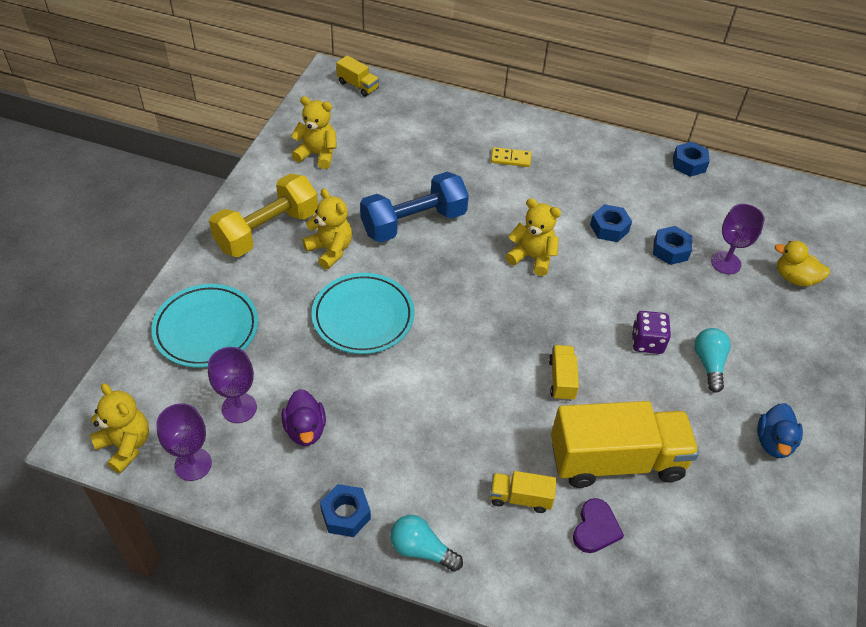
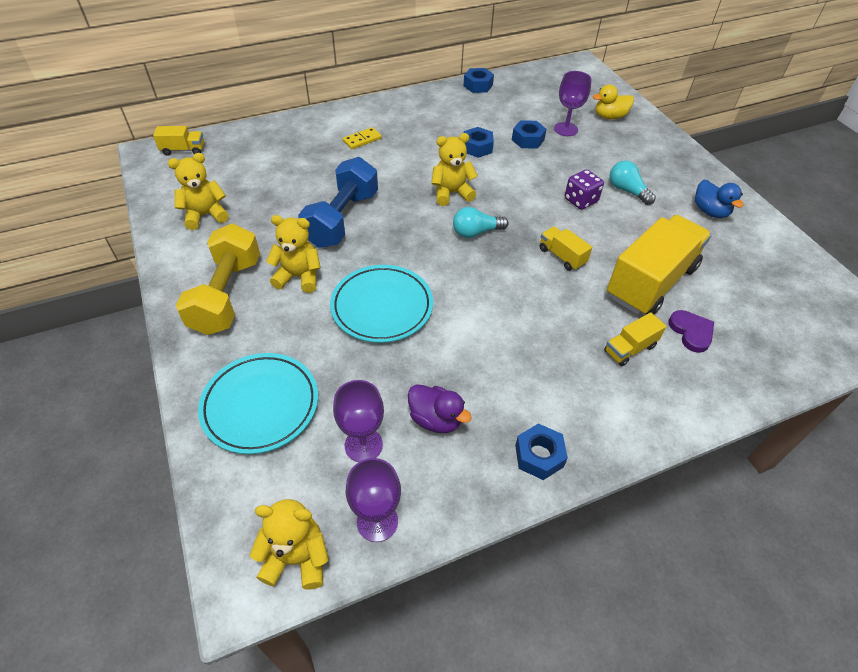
camera: 40 degrees left, 0 degrees up
turquoise light bulb [390,515,463,572] -> turquoise light bulb moved to [453,207,508,238]

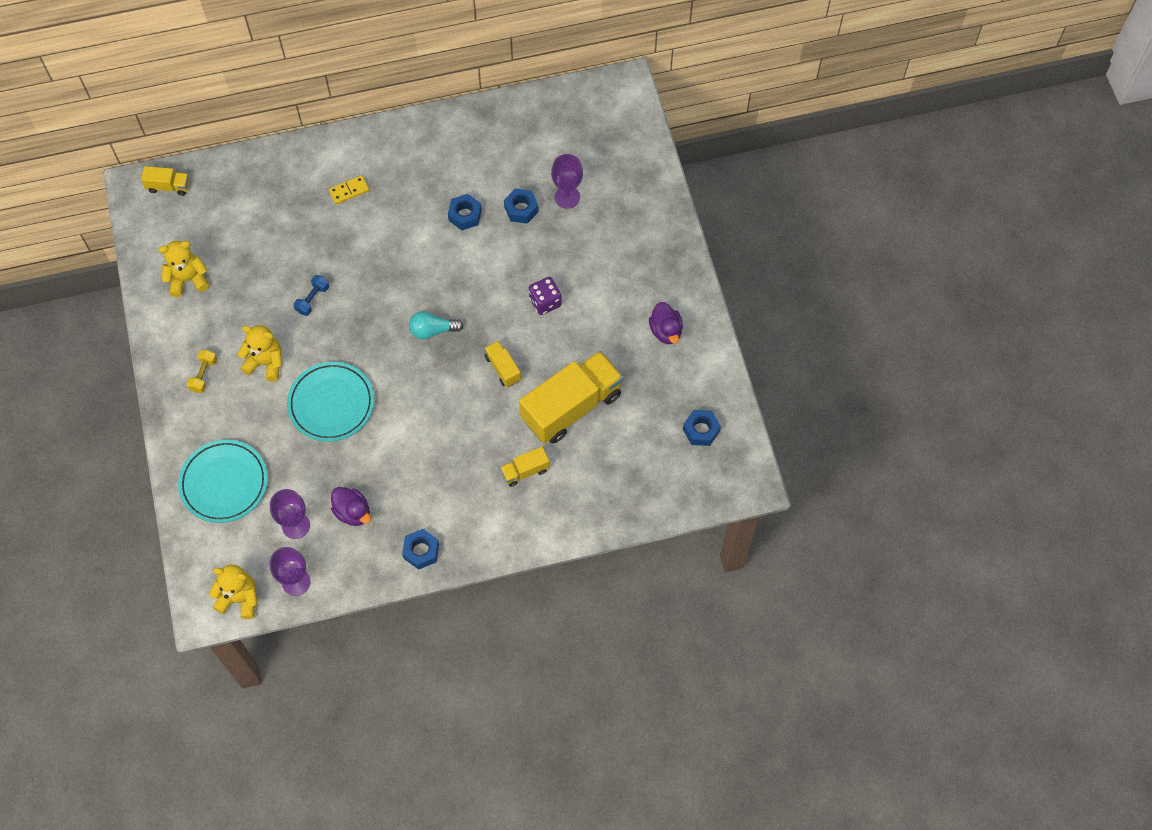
camera: 10 degrees right, 15 degrees up
yellow dumbbell [176,224,260,335] -> yellow dumbbell [186,350,217,393], size x0.44
blue dumbbell [298,157,378,248] -> blue dumbbell [293,275,329,316], size x0.44
yellow teddy bear [431,133,478,206] -> none
blue nut [463,68,494,93] -> blue nut moved to [683,410,721,446]
yellow duck [593,84,634,119] -> none
turquoise light bulb [609,161,656,205] -> none
purple heart [668,310,714,353] -> none
blue duck [695,180,744,218] -> purple duck [649,302,683,344]

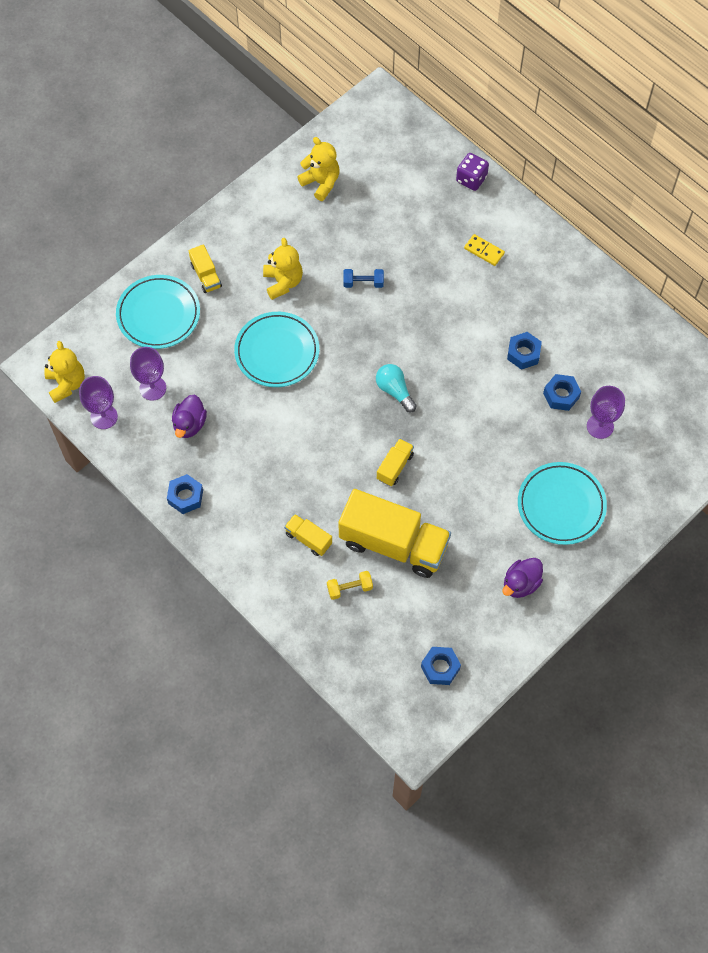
camera: 60 degrees right, 0 degrees up
yellow truck [141,166,189,196] -> yellow truck moved to [188,244,222,293]
yellow dumbbell [186,350,217,393] -> yellow dumbbell moved to [327,571,373,600]
purple dice [529,277,562,315] -> purple dice moved to [456,153,489,191]
none -> turquoise plate [518,462,607,545]

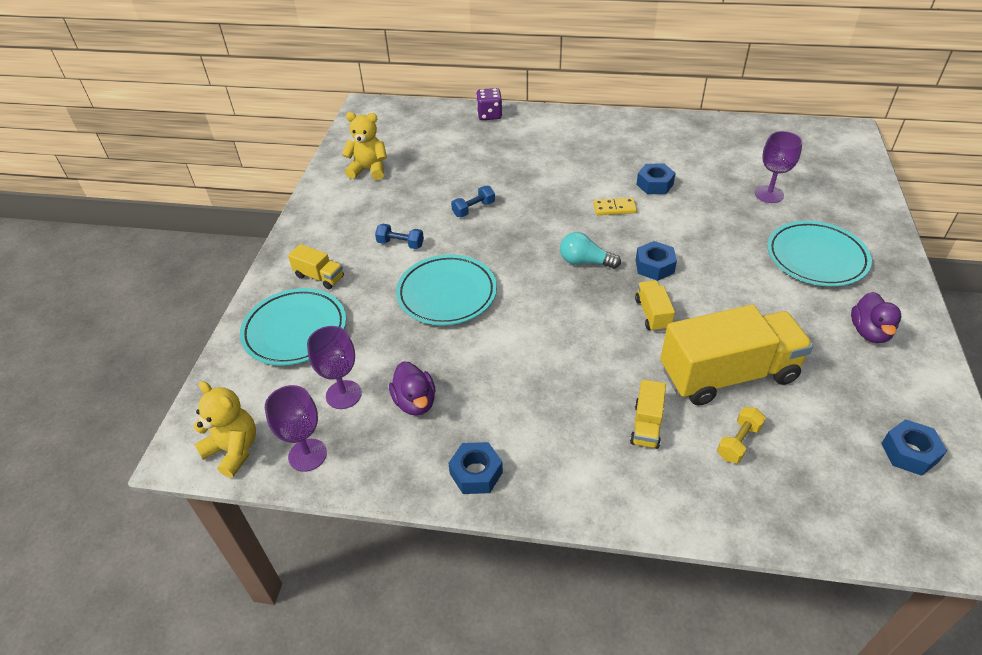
camera: 35 degrees left, 20 degrees down
yellow teddy bear [263,238,303,300] -> blue dumbbell [375,224,424,249]
yellow truck [284,514,332,556] -> yellow truck turned 75 degrees counterclockwise [630,379,666,449]
yellow domino [464,234,505,266] -> yellow domino moved to [593,198,637,215]
blue nut [543,374,581,411] -> blue nut moved to [636,241,677,281]

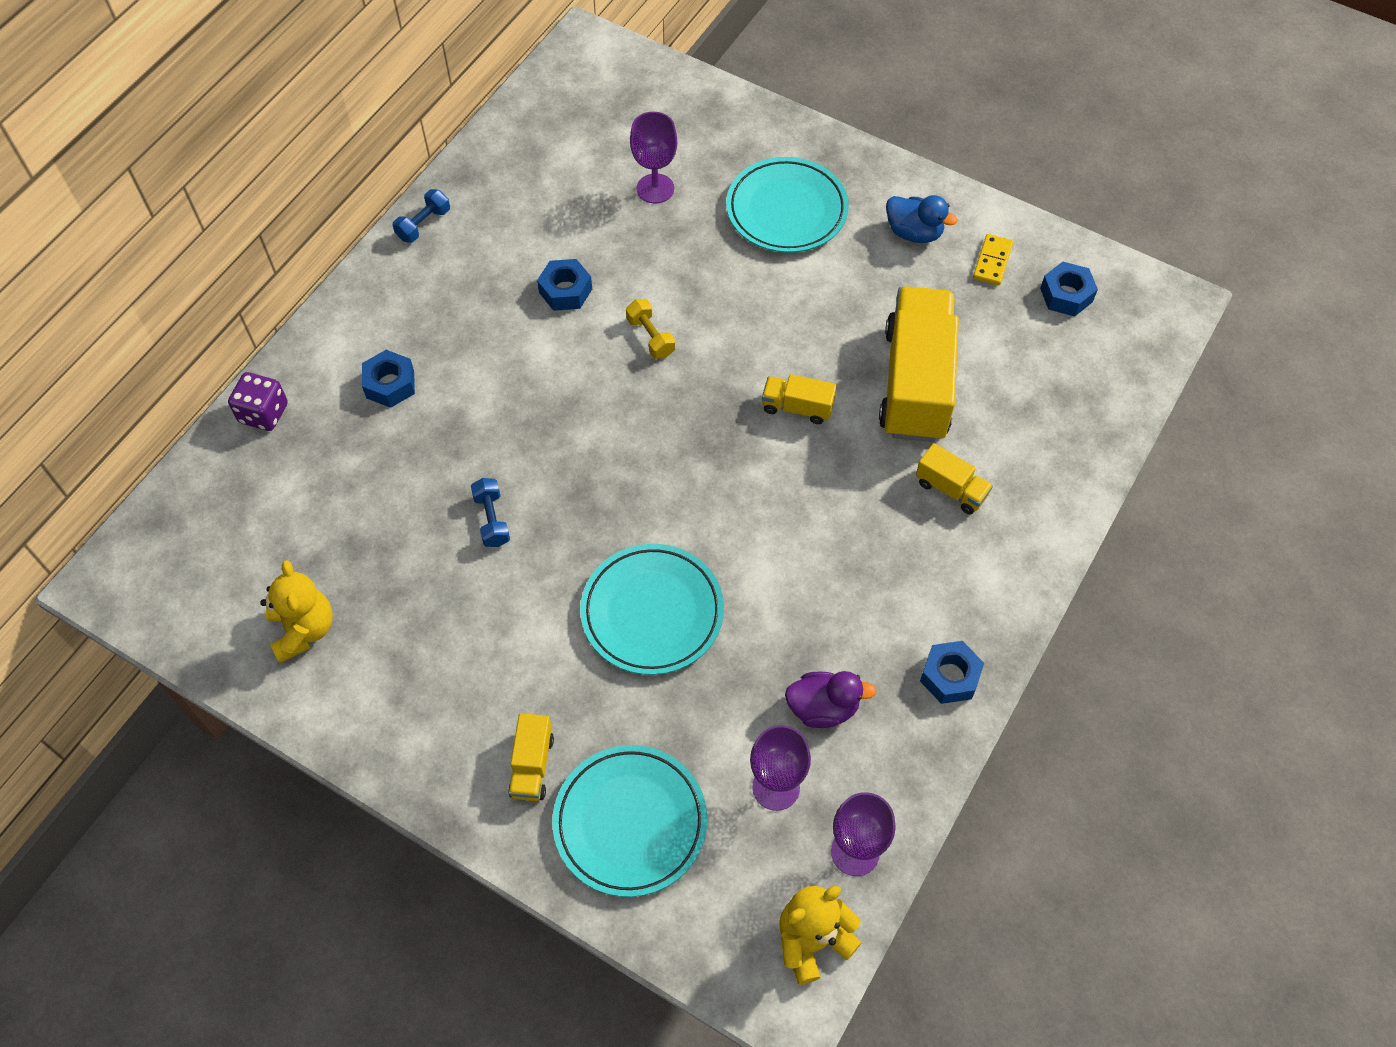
camera: 70 degrees left, 15 degrees up
yellow truck [288,244,344,289] -> yellow truck turned 135 degrees clockwise [508,713,554,801]
yellow teddy bear [342,112,387,180] -> yellow teddy bear turned 135 degrees clockwise [260,560,333,663]
blue dumbbell [375,224,424,249] -> blue dumbbell moved to [393,189,450,243]
turquoise light bulb [560,232,621,269] -> none
yellow domino [593,198,637,215] -> yellow domino moved to [973,234,1013,286]
blue nut [636,241,677,281] -> blue nut moved to [362,350,415,408]
yellow dumbbell [717,407,766,463] -> yellow dumbbell moved to [626,299,675,359]
purple duck [851,292,902,343] -> blue duck [886,195,958,243]

